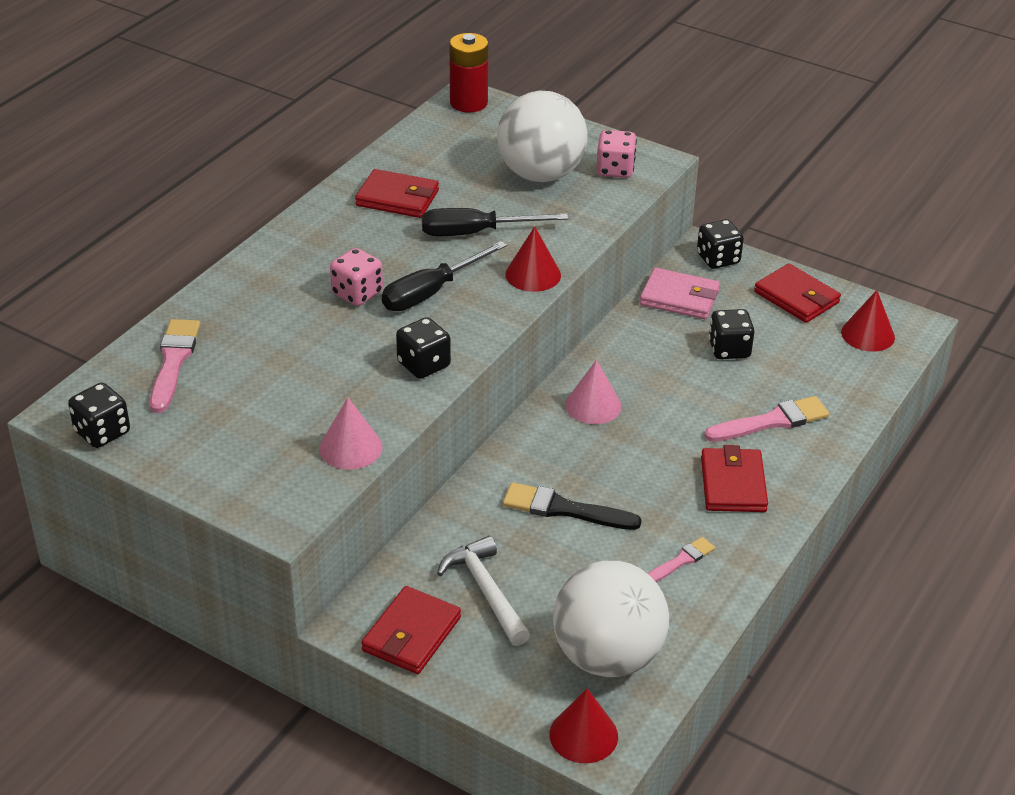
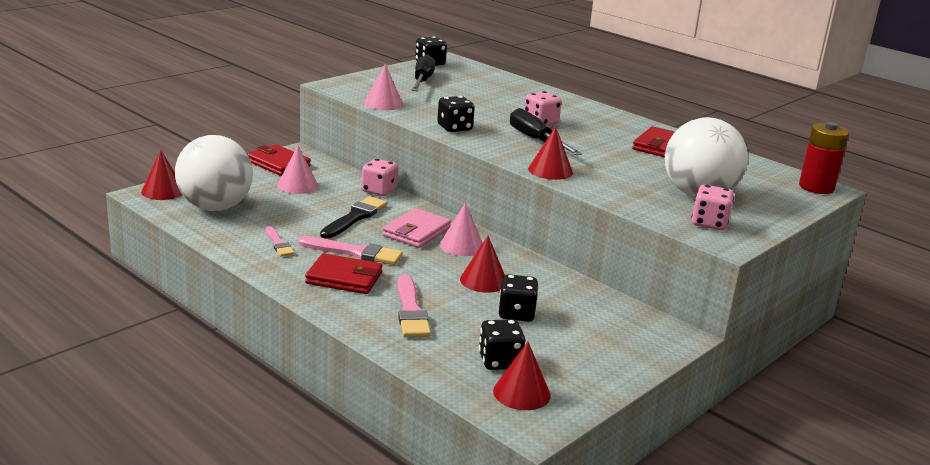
camera: 100 degrees right, 15 degrees down
pink brush [150,319,200,413] -> pink brush moved to [298,236,403,265]
black screwdriver [422,208,568,236] -> black screwdriver moved to [411,54,435,91]
white hammer [437,536,530,646] -> pink cone [277,146,318,194]
pink wallet [640,268,720,319] -> pink wallet moved to [382,208,451,248]
black dice [697,219,744,269] -> black dice moved to [479,319,525,370]
red wallet [754,263,841,323] -> none
none -> pink dice [361,159,398,196]
none -> red cone [460,236,505,293]

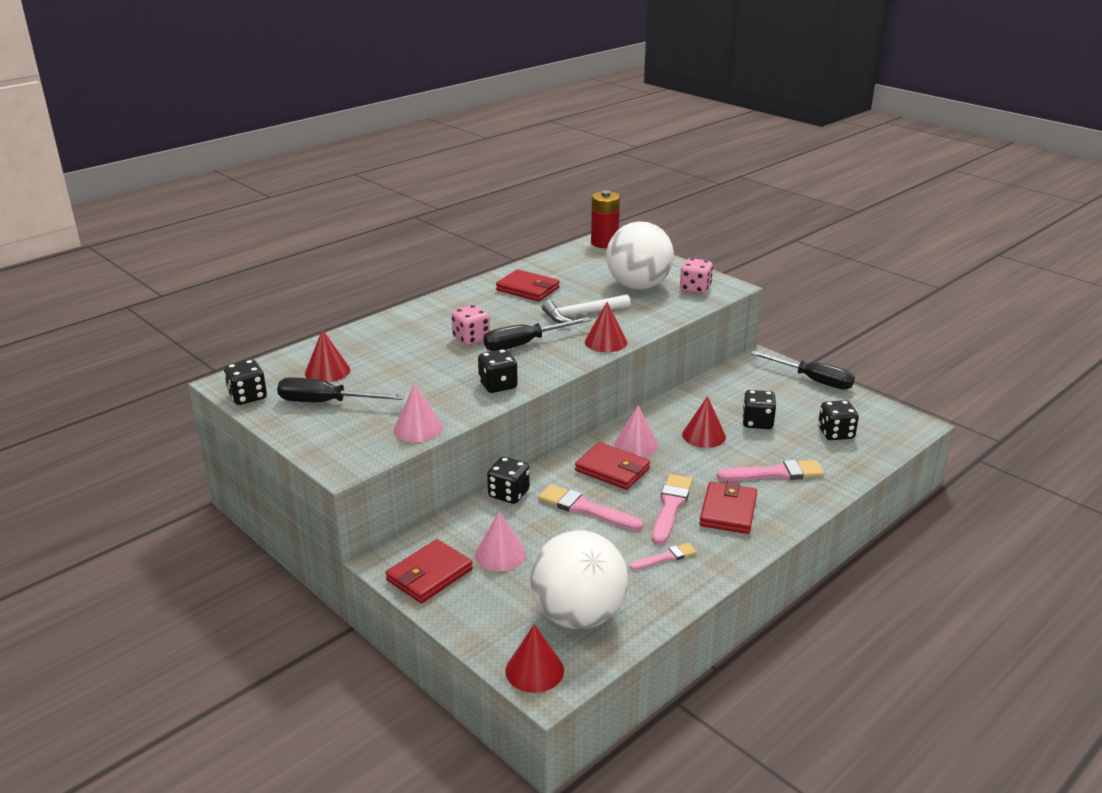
camera: 85 degrees left, 5 degrees up
black brush [320,196,387,239] -> pink brush [538,484,643,531]
pink dice [361,159,398,196] -> black dice [487,457,530,504]
pink wallet [382,208,451,248] -> red wallet [575,442,650,490]
red cone [493,342,551,410] -> red cone moved to [305,329,350,382]
none -> white hammer [542,294,631,323]
none -> black screwdriver [750,351,855,390]

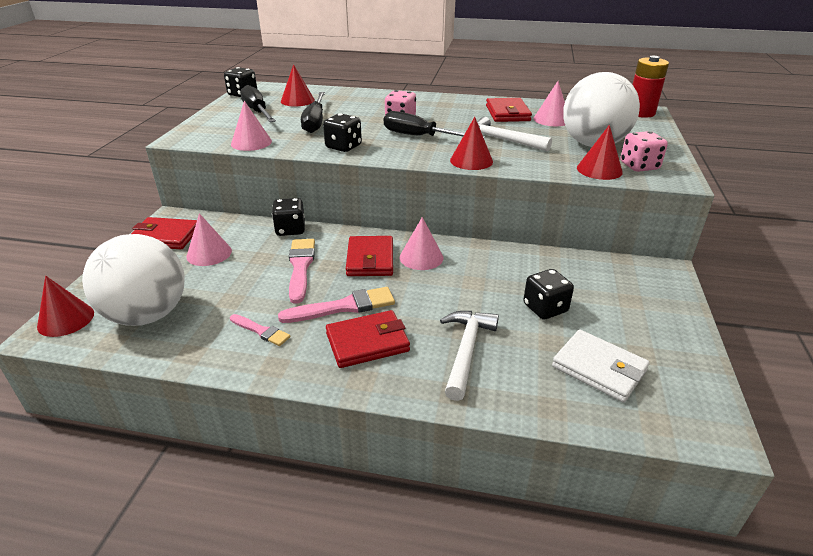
camera: 55 degrees right, 5 degrees up
red cone [682,396,726,448] -> red cone moved to [577,125,623,180]
pink brush [717,460,824,481] -> white hammer [440,311,499,401]
black screwdriver [750,351,855,390] -> black screwdriver moved to [301,92,325,133]
black dice [818,400,859,440] -> white wallet [552,330,650,402]
none -> pink cone [533,81,565,126]

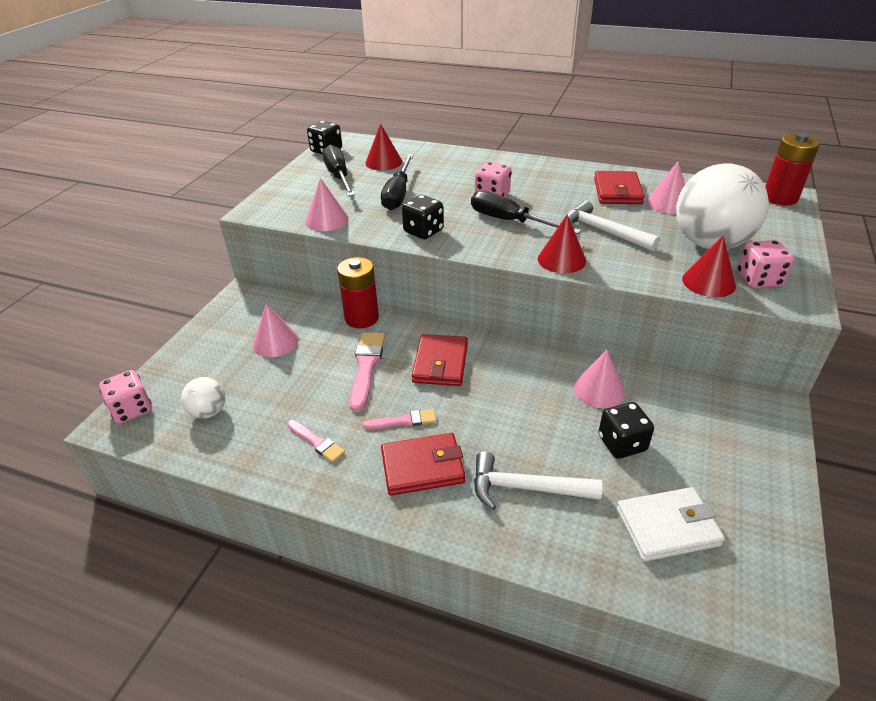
camera: 10 degrees right, 5 degrees up
red cone [37,276,94,337] -> pink dice [99,370,152,424]
white ball [82,234,184,326] -> white ball [181,377,226,419], size x0.46
red wallet [131,217,197,249] -> none
black dice [272,198,305,236] -> red battery [337,257,379,328]
pink brush [278,287,395,323] -> pink brush [363,409,436,429], size x0.60
pink cone [400,217,443,270] -> pink cone moved to [574,350,625,408]
white hammer [440,311,499,401] -> white hammer turned 105 degrees counterclockwise [474,451,602,510]
white wallet [552,330,650,402] -> white wallet turned 60 degrees counterclockwise [617,487,725,562]

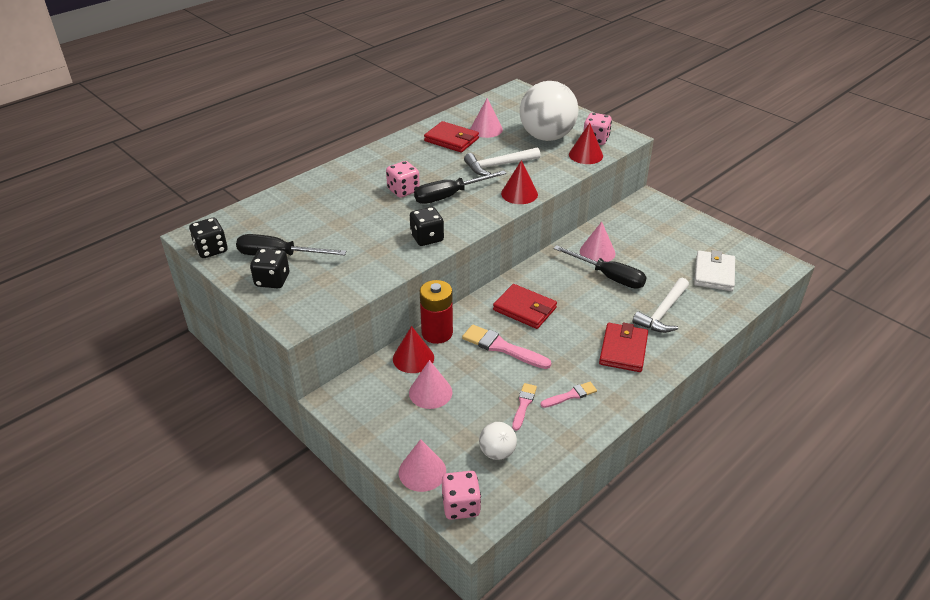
camera: 65 degrees left, 0 degrees up
pink cone [305,178,349,231] -> pink cone moved to [399,439,446,492]
pink brush [363,409,436,429] -> pink brush moved to [512,383,537,431]
red cone [365,124,402,171] -> red cone moved to [393,326,434,373]
black screwdriver [381,155,413,210] -> black screwdriver moved to [553,245,647,289]
black dice [598,402,654,459] -> black dice moved to [250,248,289,288]
red battery [765,133,820,206] -> none

